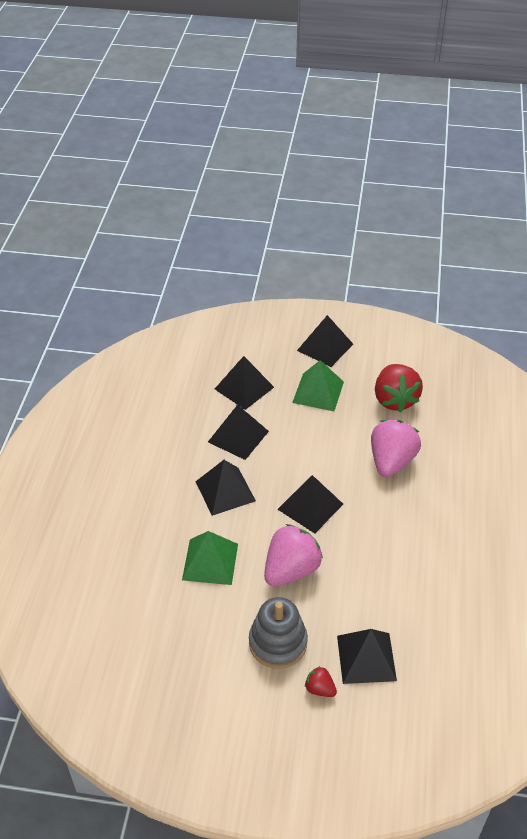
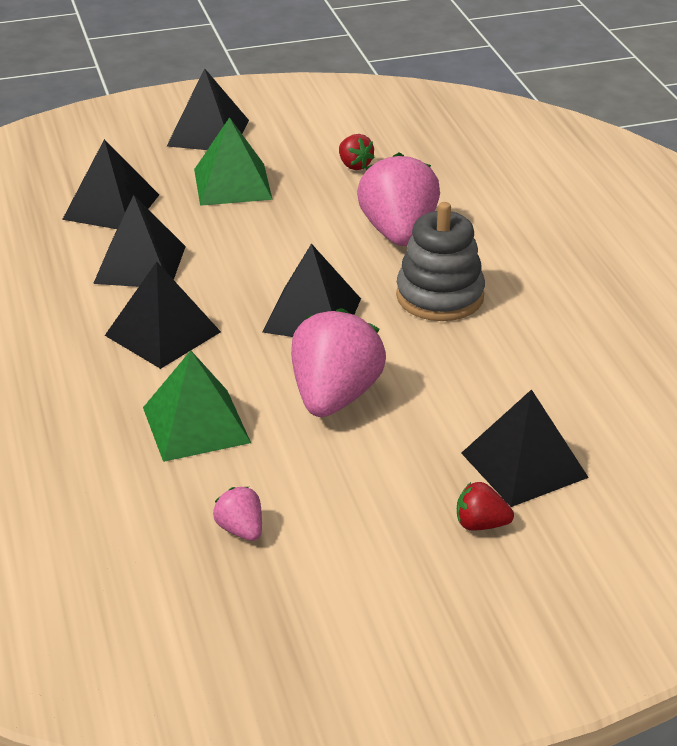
camera: 25 degrees left, 10 degrees down
grey stacking toy [249,597,308,669] -> grey stacking toy moved to [396,202,485,321]
red strawberry [375,364,423,412] -> red strawberry [339,134,375,170], size x0.47
none -> pink strawberry [213,487,262,541]

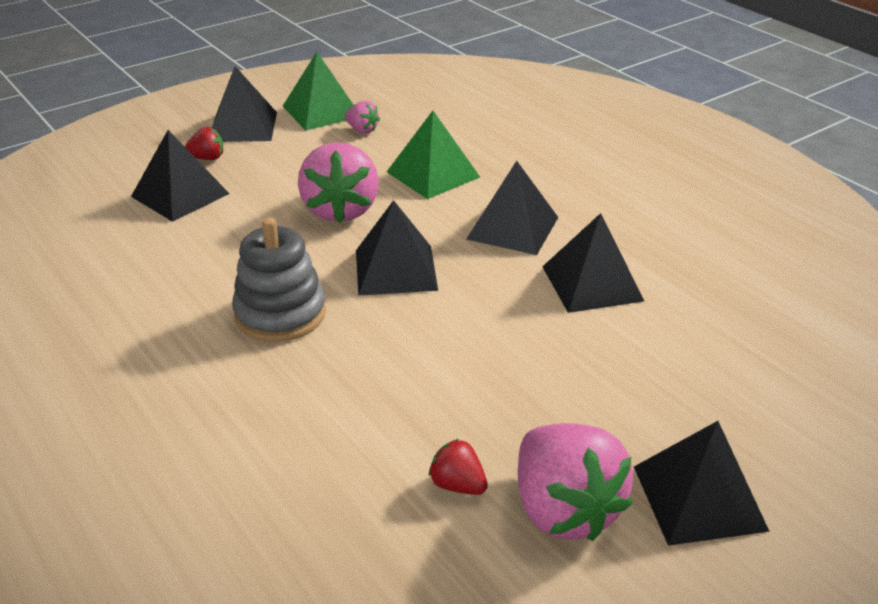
camera: 160 degrees right, 0 degrees up
black pyramid [62,139,159,229] -> black pyramid moved to [212,66,277,142]
green pyramid [194,117,273,206] -> green pyramid moved to [283,52,354,131]
pink strawberry [357,153,440,246] -> pink strawberry moved to [518,423,633,541]

